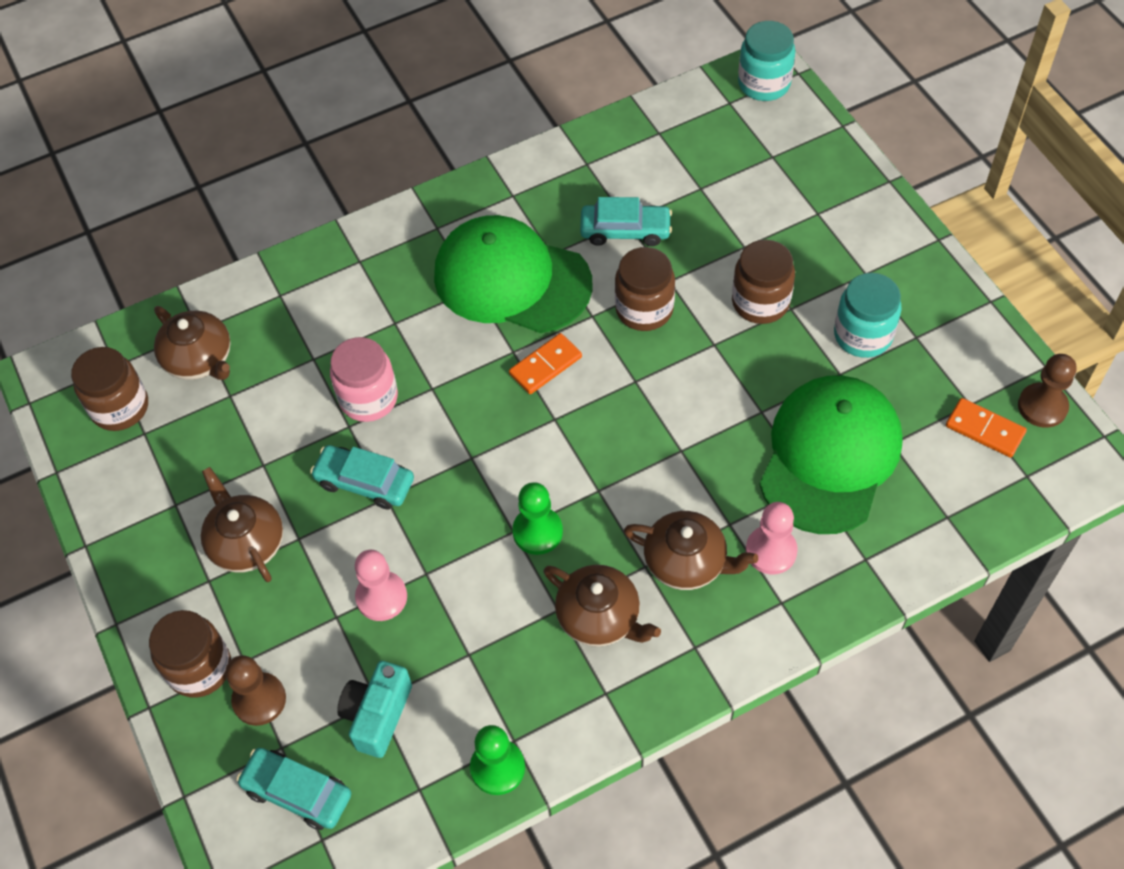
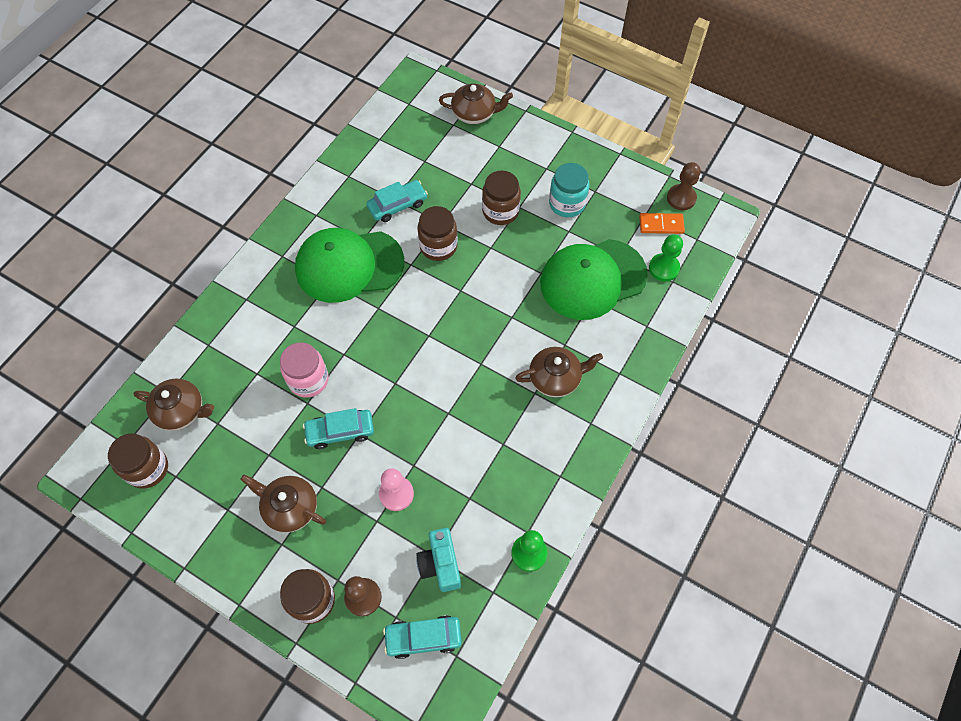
camera: 35 degrees left, 5 degrees up
orange domino [509,333,582,394] -> none
green pawn [512,482,563,555] -> green pawn moved to [649,234,683,282]
brown teapot [544,565,661,647] -> brown teapot moved to [439,84,513,124]
turquoise jar [738,21,796,101] -> none
pink pawn [746,502,798,574] -> none
green cap [759,375,903,534] -> green cap turned 105 degrees counterclockwise [540,239,648,320]

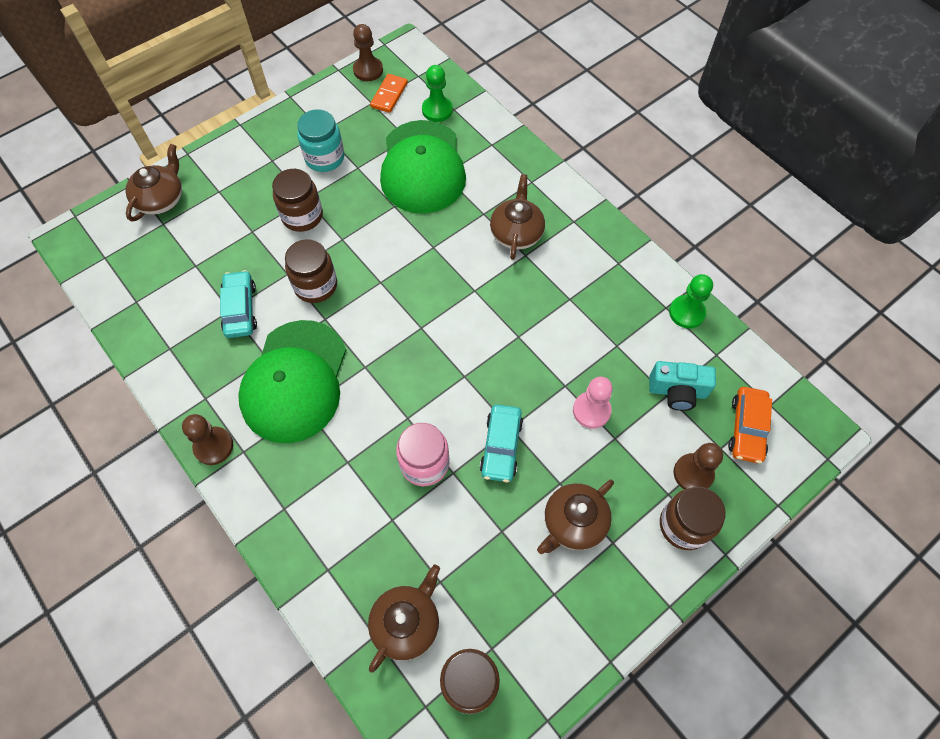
camera: 70 degrees left, 0 degrees up
turquoise car [383,615,462,659] -> orange car [728,387,772,463]
none -> brown pawn [182,414,233,465]

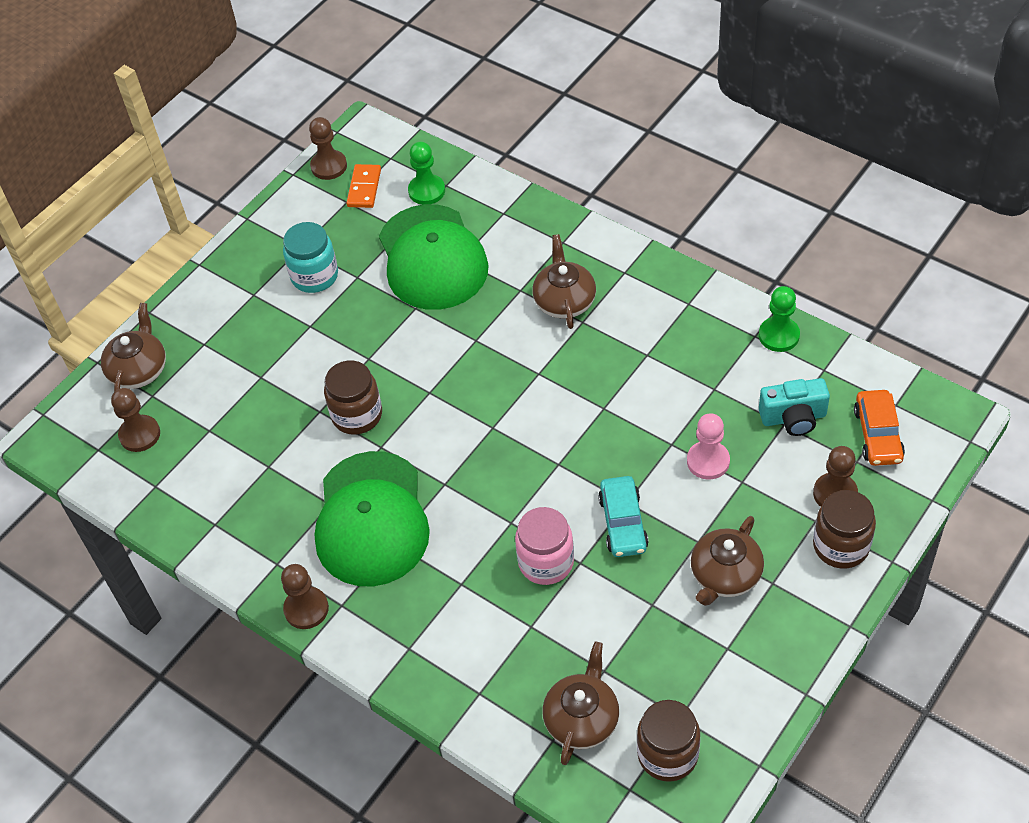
camera: 10 degrees left, 10 degrees down
turquoise car [220,270,257,338] -> none
brown jar [272,169,323,232] -> none
none -> brown pawn [111,388,160,452]

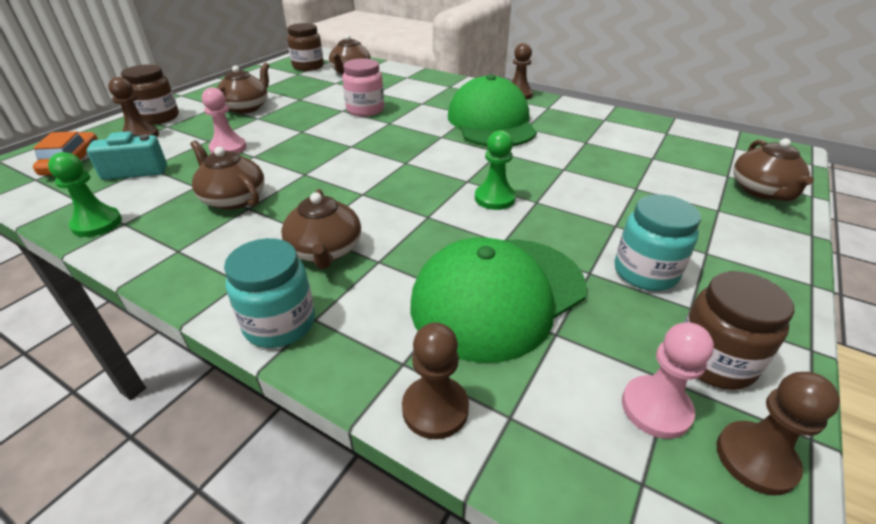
camera: 170 degrees right, 15 degrees down
brown pawn [111,388,160,452] -> brown pawn moved to [402,322,469,439]
brown jar [324,361,382,435] -> brown jar moved to [684,271,794,390]
orange domino [347,164,381,208] -> pink pawn [622,322,714,439]
green cap [379,204,489,310] -> green cap turned 105 degrees counterclockwise [410,238,587,363]
green pawn [408,142,445,205] -> green pawn moved to [475,130,516,210]
turquoise car [598,476,649,557] -> none
none -> brown teapot [190,140,264,210]
none -> turquoise jar [224,238,315,348]

